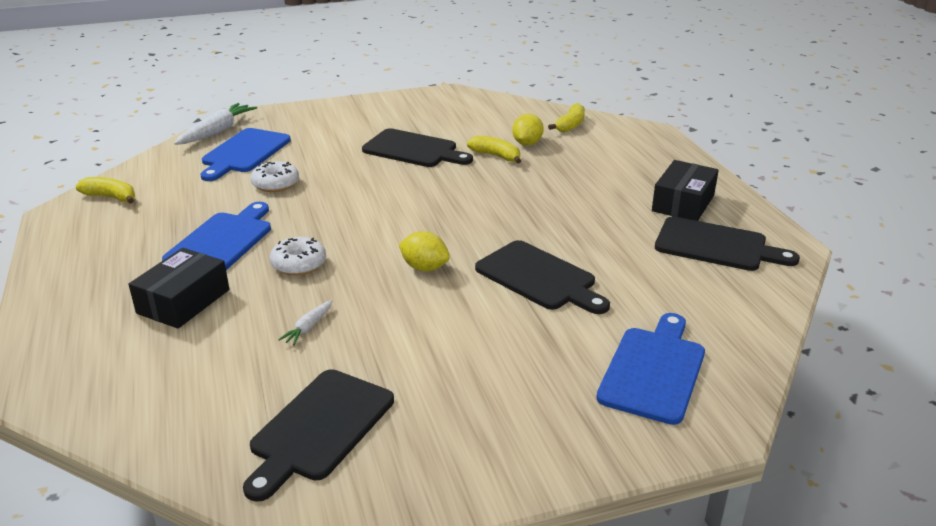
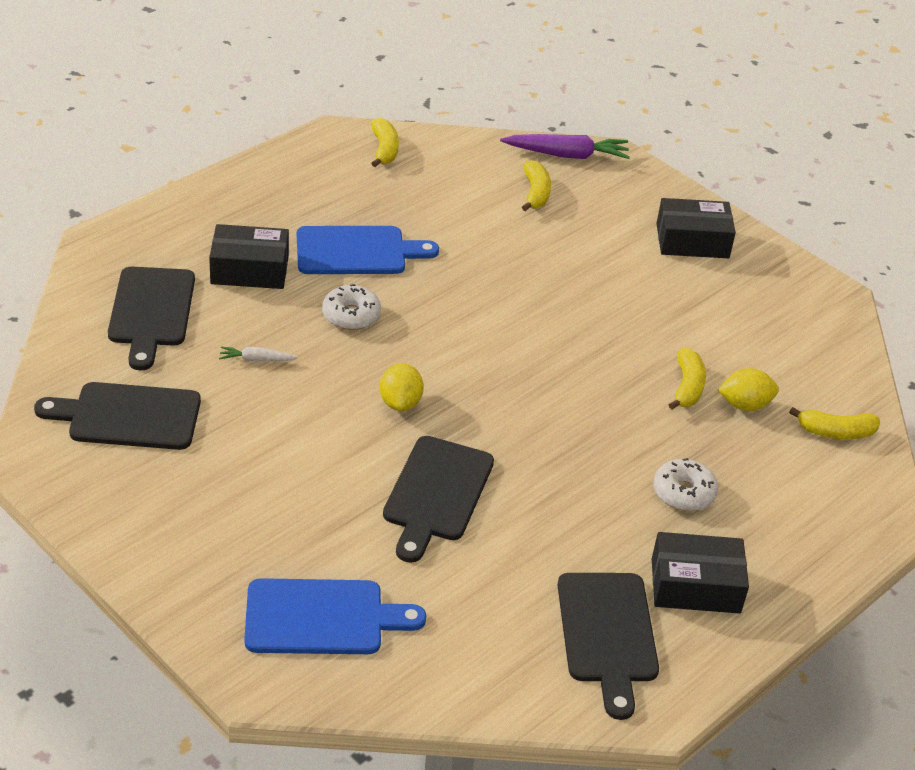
camera: 60 degrees right, 10 degrees up
white carrot [174,103,257,145] -> purple carrot [500,134,630,159]
blue cutting board [200,128,291,181] -> yellow banana [522,160,551,211]
white donut [251,161,299,192] -> white donut moved to [653,458,718,511]
black cutting board [362,128,473,167] -> black cutting board moved to [108,267,195,370]
none -> black box [656,198,736,258]

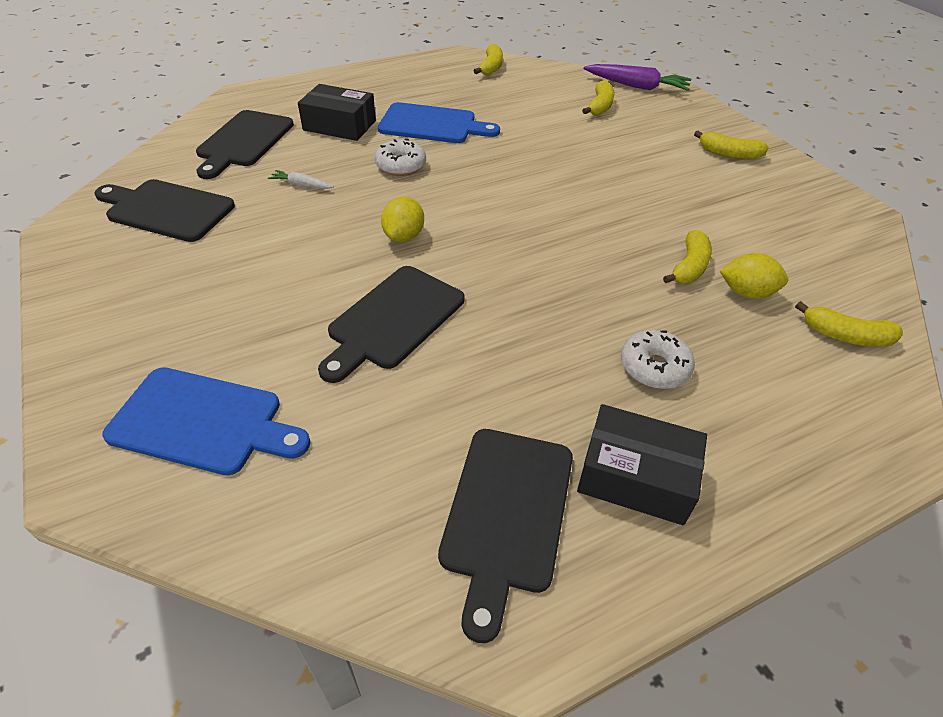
camera: 20 degrees right, 5 degrees up
black box [656,198,736,258] -> yellow banana [694,131,769,159]

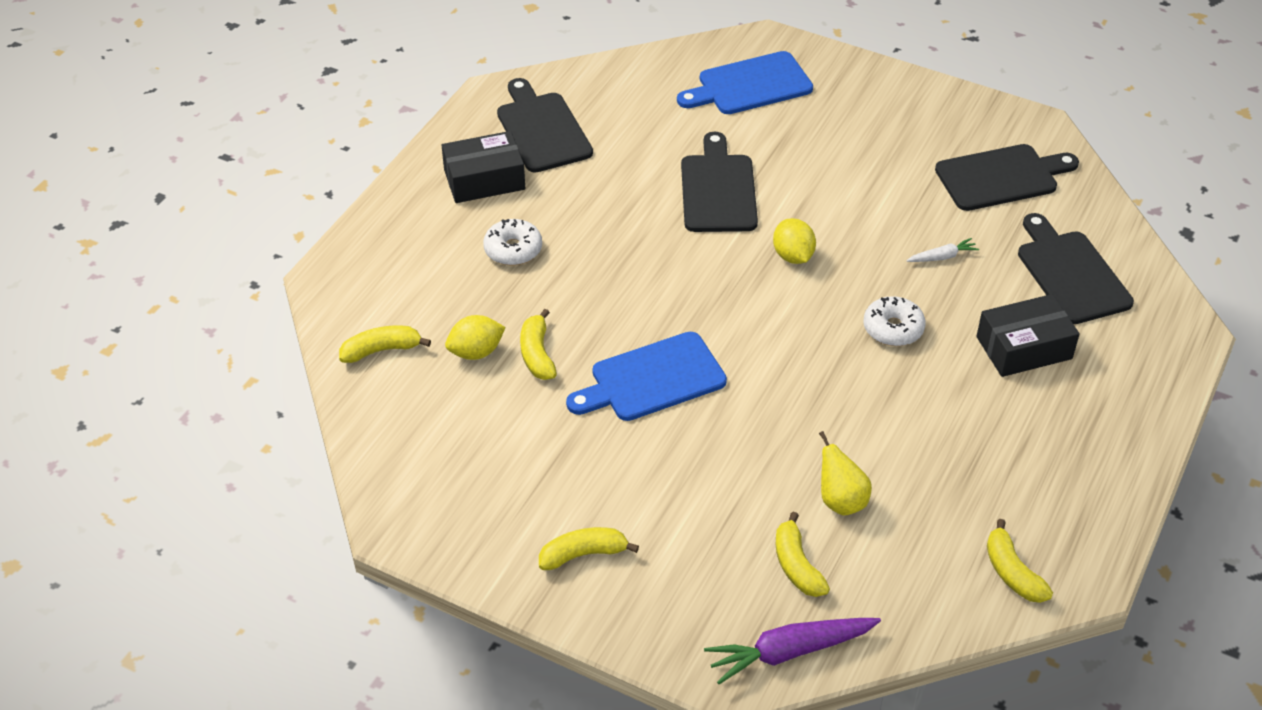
camera: 145 degrees right, 0 degrees up
blue cutting board [378,102,500,143] -> blue cutting board moved to [566,332,727,421]
none -> yellow pear [819,431,872,516]

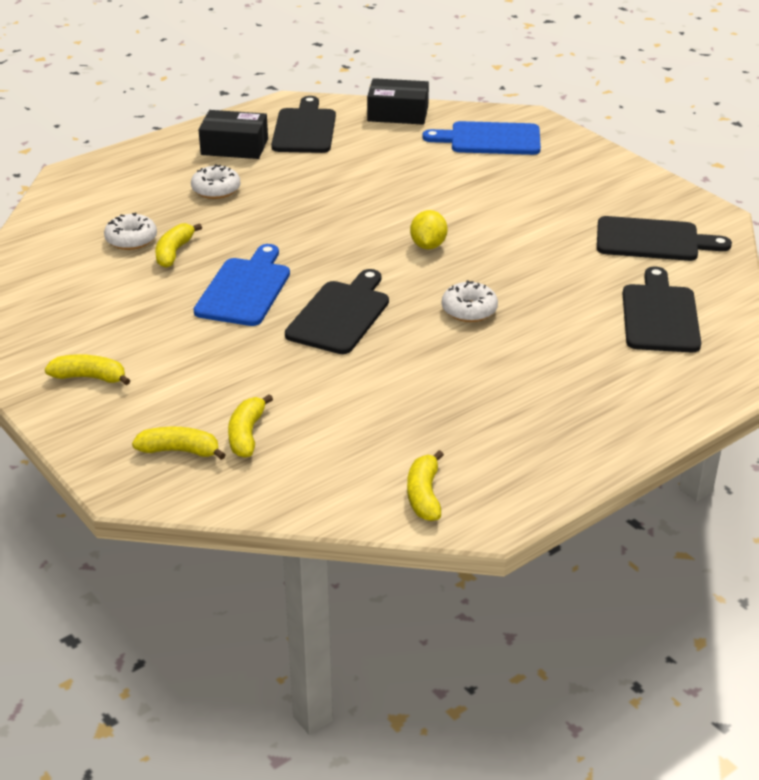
camera: 25 degrees right, 10 degrees down
yellow banana [339,325,431,363] -> yellow banana moved to [132,427,226,460]
yellow lemon [445,315,506,360] -> white donut [104,213,157,250]
blue cutting board [566,332,727,421] -> blue cutting board turned 105 degrees clockwise [194,244,290,326]
black cutting board [681,132,758,232] -> black cutting board moved to [285,269,389,354]
purple carrot [704,618,881,684] -> none
yellow pear [819,431,872,516] -> none
white carrot [906,238,979,262] -> none
black box [976,294,1080,377] -> black box moved to [367,78,429,125]

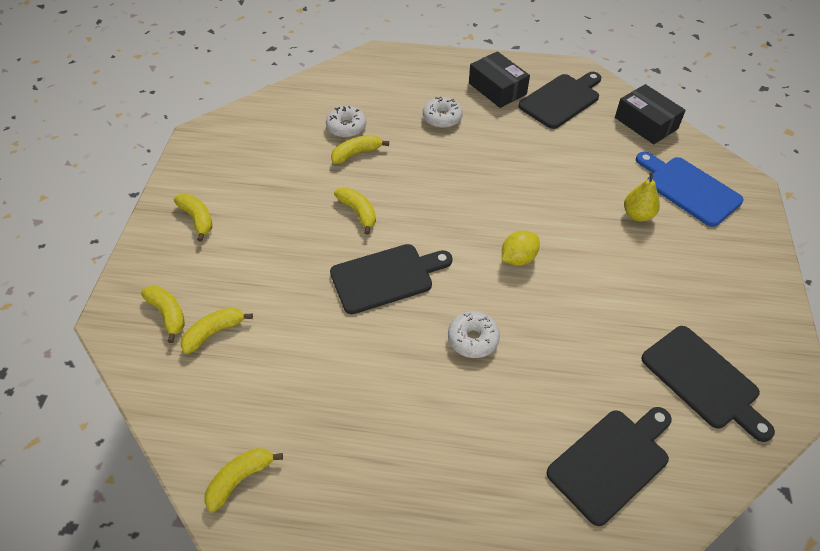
camera: 45 degrees right, 15 degrees up
blue cutting board [194,244,290,326] -> yellow banana [334,187,376,235]
none -> yellow pear [624,172,660,221]

